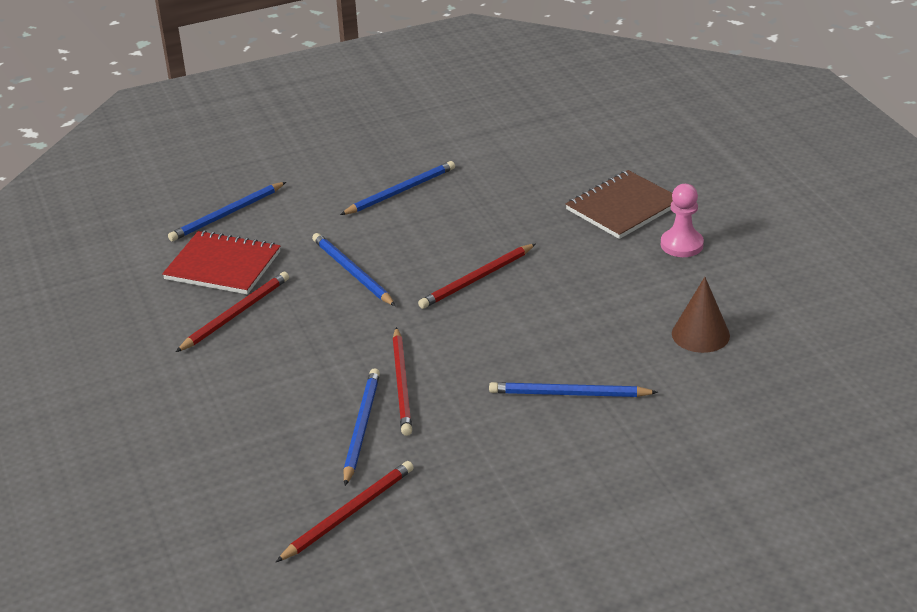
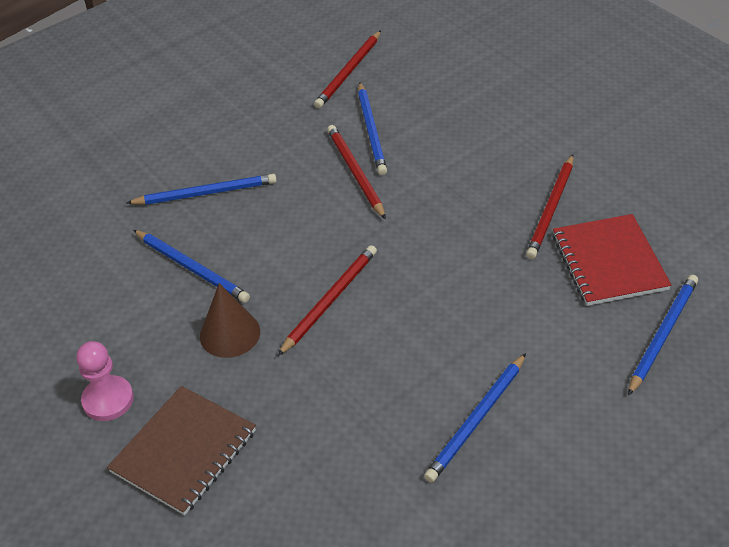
camera: 165 degrees right, 10 degrees up
red notebook [162,230,281,295] -> red notebook turned 75 degrees clockwise [553,214,672,306]
blue pencil [312,233,396,306] -> blue pencil moved to [133,230,250,303]
brown cone [672,277,730,353] -> brown cone moved to [200,283,260,358]

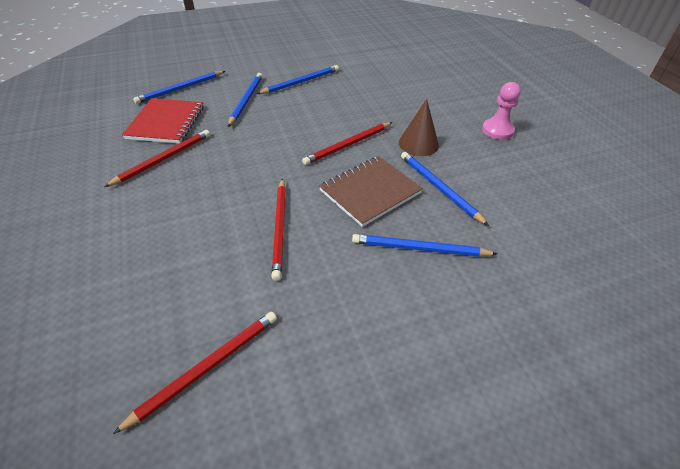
camera: 165 degrees left, 0 degrees up
brown notebook [107,386,256,515] -> brown notebook moved to [319,156,423,227]
blue pencil [358,82,387,175] -> blue pencil moved to [228,73,263,127]

